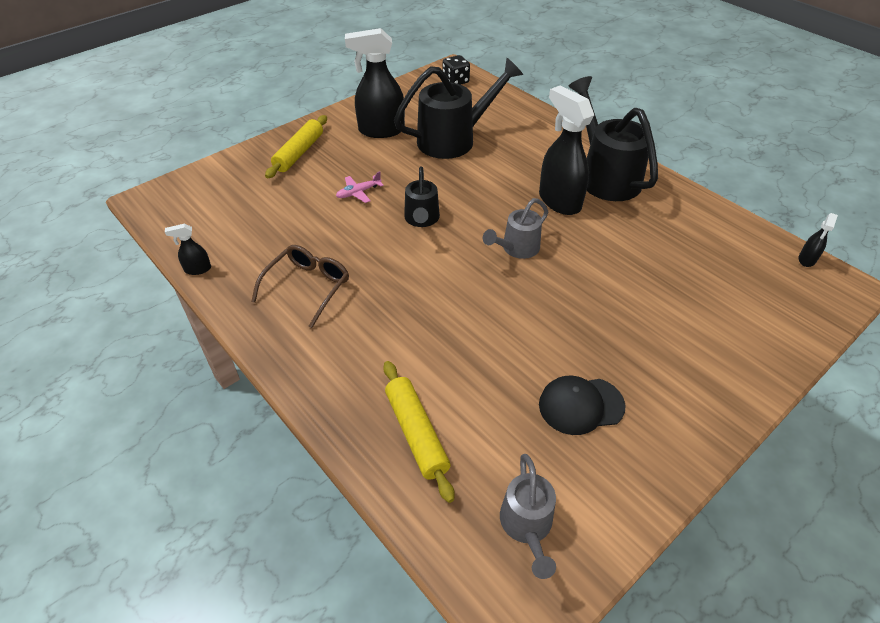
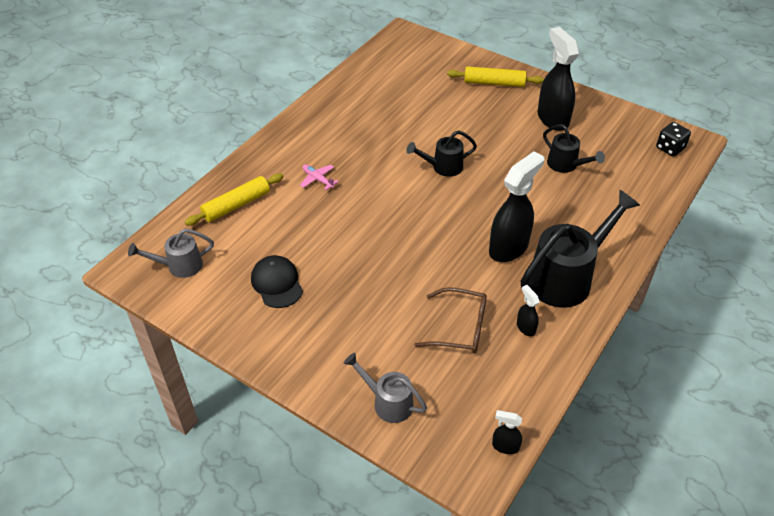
camera: 75 degrees right, 0 degrees up
black spray bottle [165,224,211,275] -> black spray bottle moved to [517,285,540,336]
brown glasses [251,245,349,328] -> brown glasses moved to [415,287,487,353]
pink plane [336,171,384,203] -> pink plane moved to [300,165,338,190]
black watering can [394,58,523,159] -> black watering can [543,124,605,173], size x0.55
grey watering can [483,198,548,259] -> grey watering can moved to [344,353,427,423]

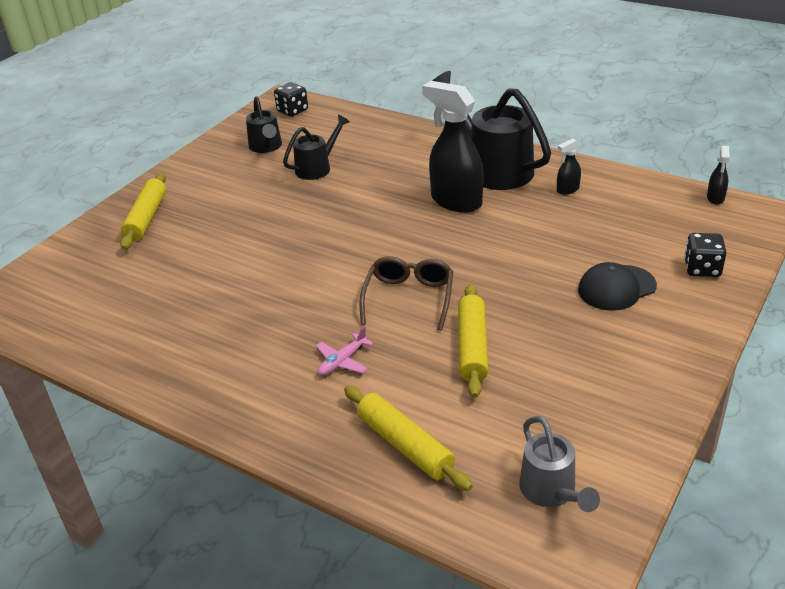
camera: 90 degrees left, 10 degrees down
black cap [251,255,303,308] -> black cap moved to [578,262,657,311]
grey watering can [344,353,427,423] -> black dice [684,233,727,277]
black watering can [406,130,477,177] -> black watering can moved to [246,96,282,153]
brown glasses [415,287,487,353] -> brown glasses moved to [359,256,453,331]
black spray bottle [537,27,579,131] -> none
none -> yellow rolling pin [458,284,488,398]

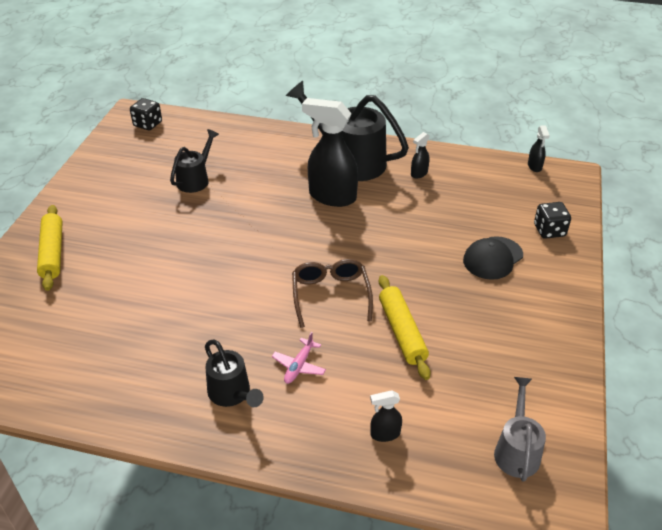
camera: 20 degrees left, 5 degrees up
black watering can [246,96,282,153] -> black watering can moved to [205,340,264,407]
yellow rolling pin [344,385,473,491] -> black spray bottle [370,390,402,442]
grey watering can [519,416,600,512] -> grey watering can turned 135 degrees counterclockwise [494,377,546,482]

